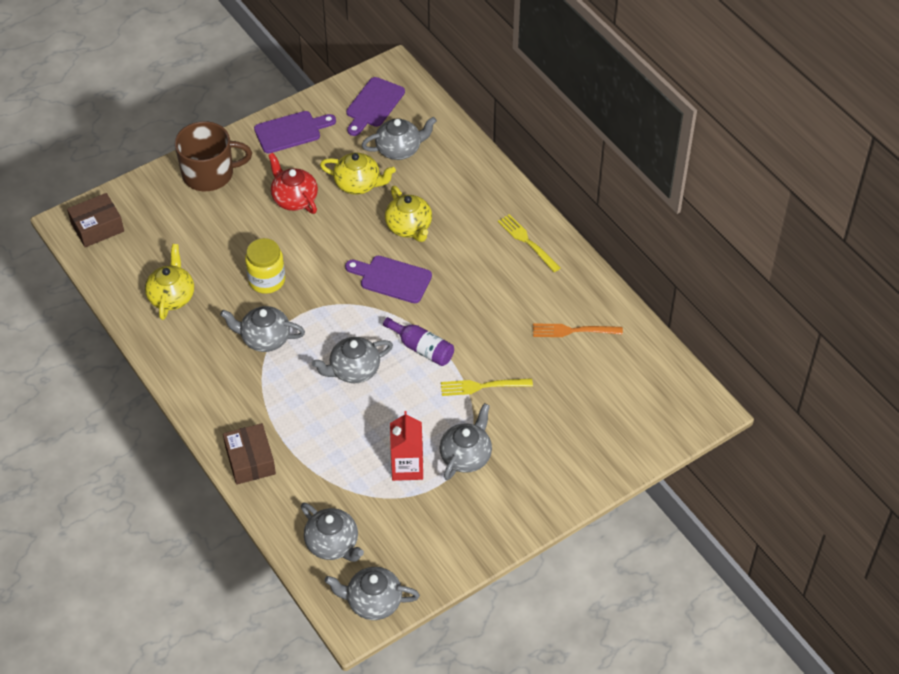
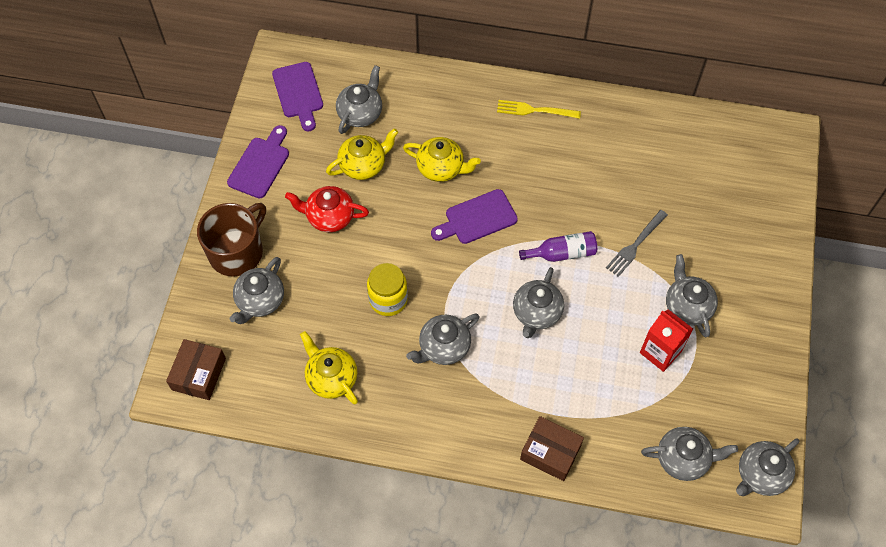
camera: 45 degrees left, 10 degrees up
yellow fork [441,378,533,396] -> grey fork [606,210,668,277]
orange fork [533,324,623,337] -> none
none -> grey teapot [230,257,284,324]

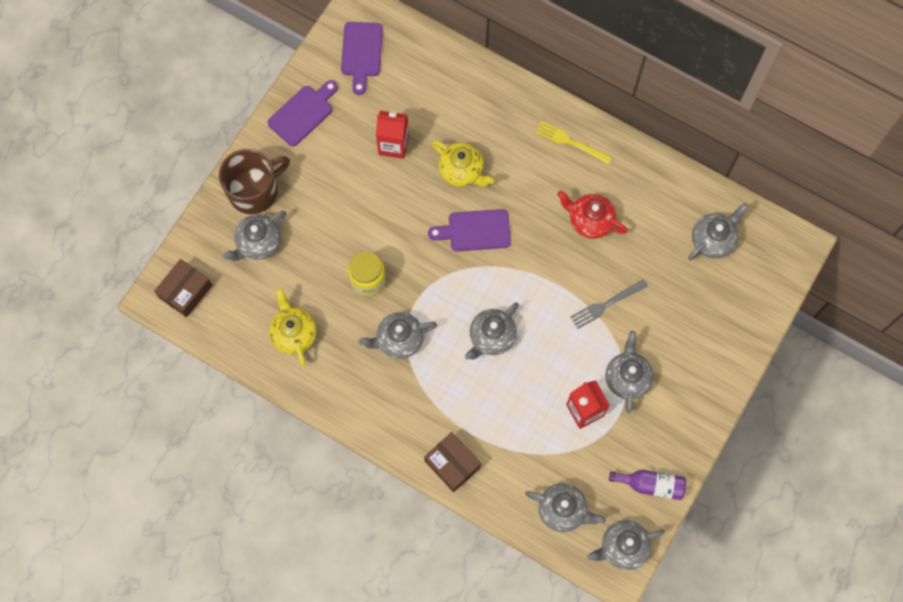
camera: 20 degrees right, 10 degrees up
red teapot [285,186,369,232] -> red teapot moved to [557,191,628,239]
yellow teapot [326,128,398,180] -> red carton [376,111,409,159]
grey teapot [336,65,382,134] -> grey teapot moved to [688,203,748,260]
purple bottle [519,231,597,262] -> purple bottle moved to [609,470,686,500]

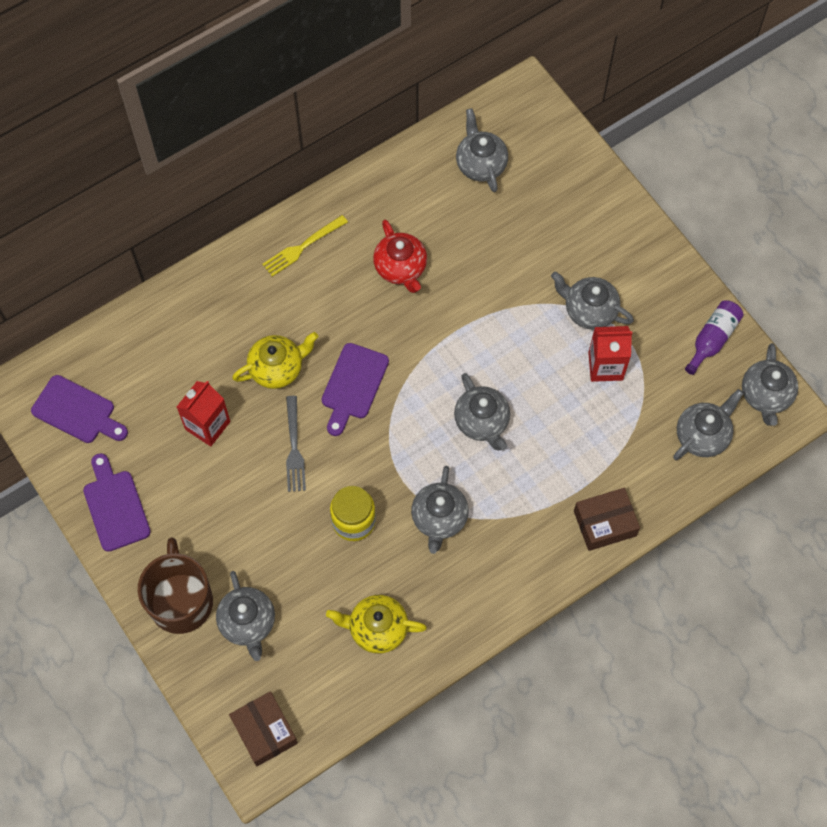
camera: 65 degrees left, 5 degrees down
red teapot [557,191,628,239] -> red teapot turned 75 degrees counterclockwise [373,220,427,293]
grey fork [570,279,648,329] -> grey fork moved to [286,396,306,492]

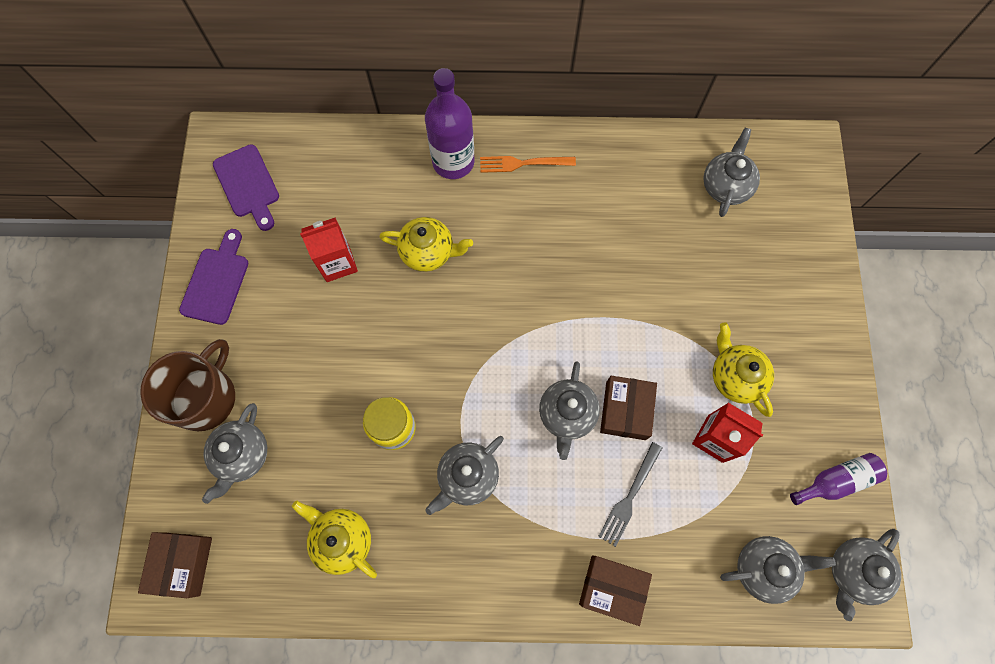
camera: 35 degrees right, 5 degrees up
yellow fork [262,215,348,277] -> orange fork [480,156,576,173]
grey fork [286,396,306,492] -> grey fork moved to [598,442,662,547]
purple cutting board [321,343,389,436] -> none
red teapot [373,220,427,293] -> none
grey teapot [551,272,634,330] -> yellow teapot [713,322,774,417]
none -> purple bottle [425,68,474,179]
none -> brown box [600,376,657,440]

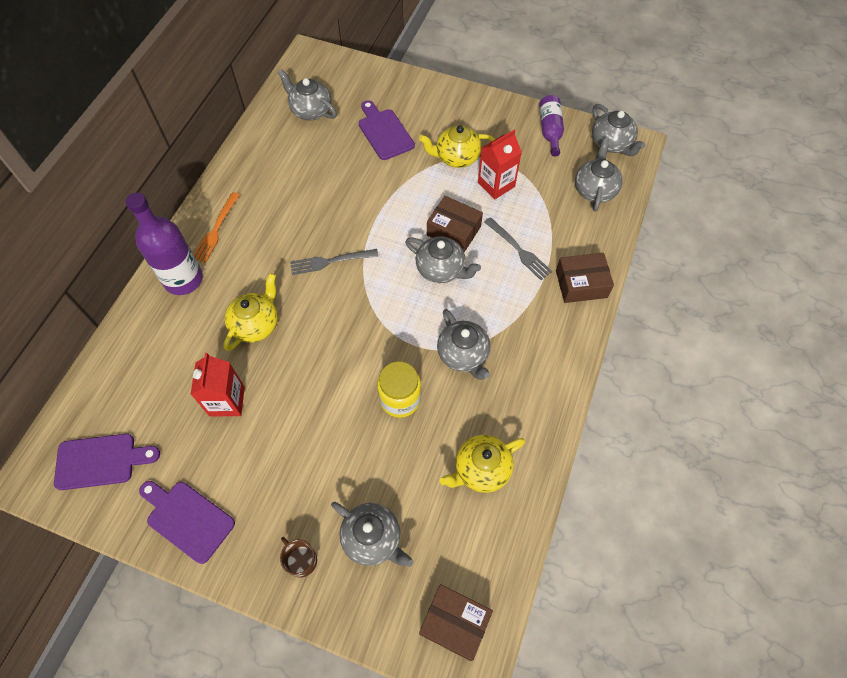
camera: 70 degrees left, 10 degrees down
brown mug [140,339,235,431] -> brown mug [280,537,317,578], size x0.46
brown box [579,555,652,626] -> brown box turned 45 degrees clockwise [556,253,614,303]
none -> grey fork [290,249,379,275]
none -> purple cutting board [359,100,415,160]

